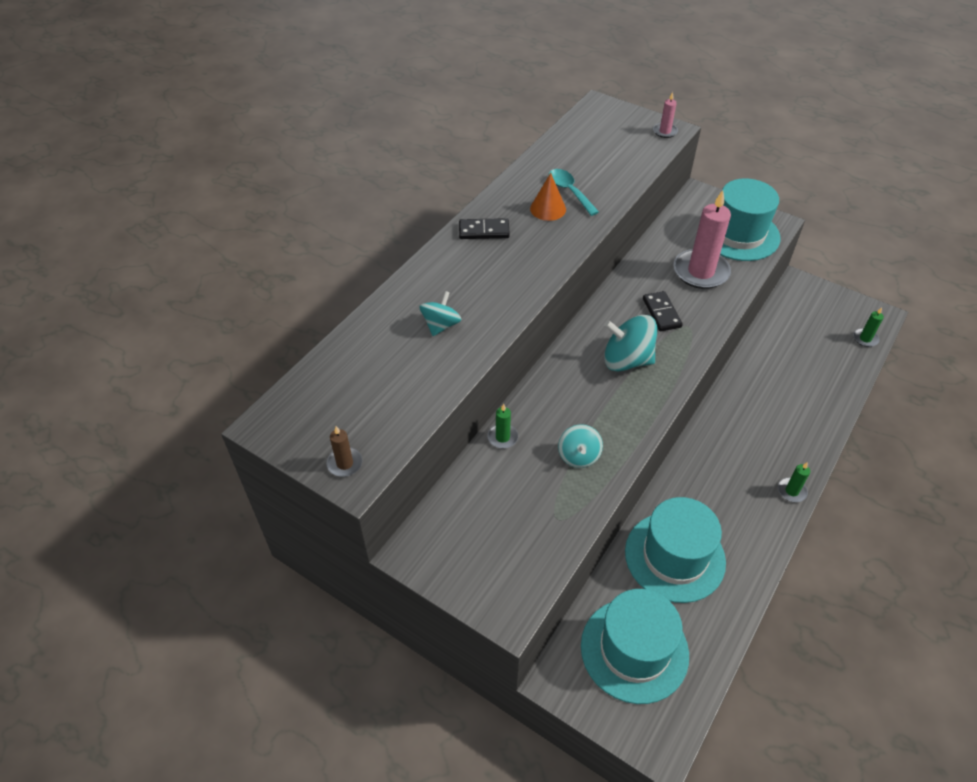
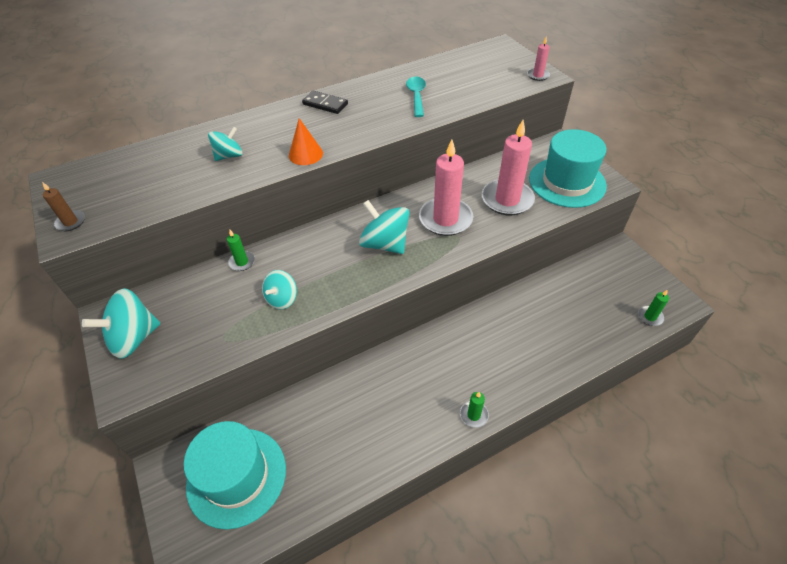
camera: 30 degrees right, 0 degrees up
orange cone [530,173,566,221] -> orange cone moved to [289,118,323,165]
turquoise hat [625,497,726,603] -> none
black domino [643,291,683,331] -> pink candle [419,139,473,236]
none -> turquoise spinning top [82,288,161,359]

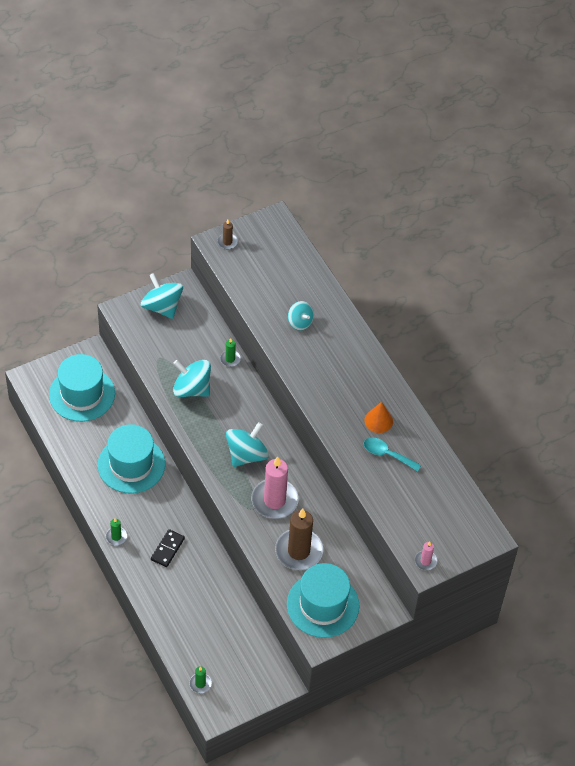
camera: 85 degrees right, 5 degrees up
turquoise spinning top [262,270,297,309] -> turquoise spinning top [173,360,211,397], size x1.63
orange cone [289,118,323,165] -> orange cone moved to [364,402,393,433]
black domino [302,91,348,114] -> black domino moved to [151,529,185,567]
turquoise spoon [406,76,426,117] -> turquoise spoon turned 150 degrees counterclockwise [364,437,421,472]
pink candle [482,120,535,216] -> brown candle [275,509,323,570]
none -> turquoise hat [98,424,165,494]

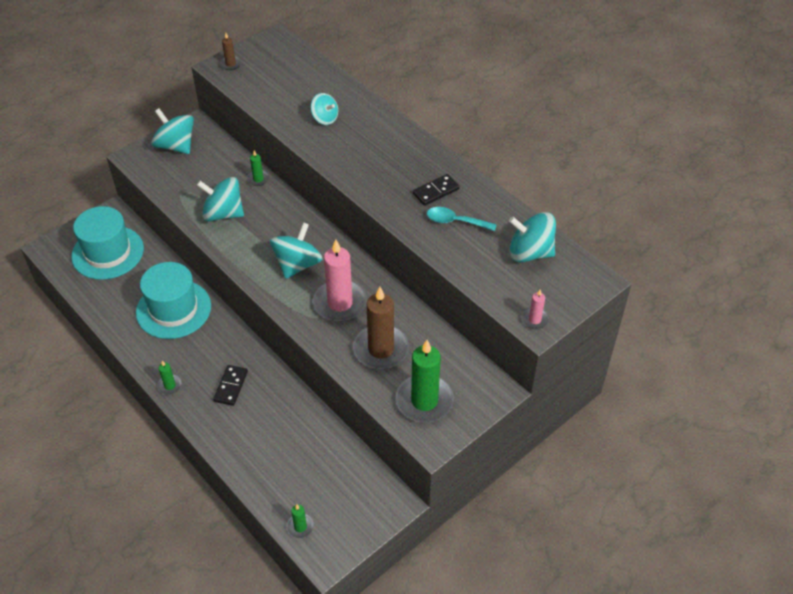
camera: 10 degrees left, 5 degrees down
turquoise hat [287,563,359,638] -> green candle [396,340,454,423]
orange cone [364,402,393,433] -> black domino [413,174,460,206]
none -> turquoise spinning top [509,212,556,262]

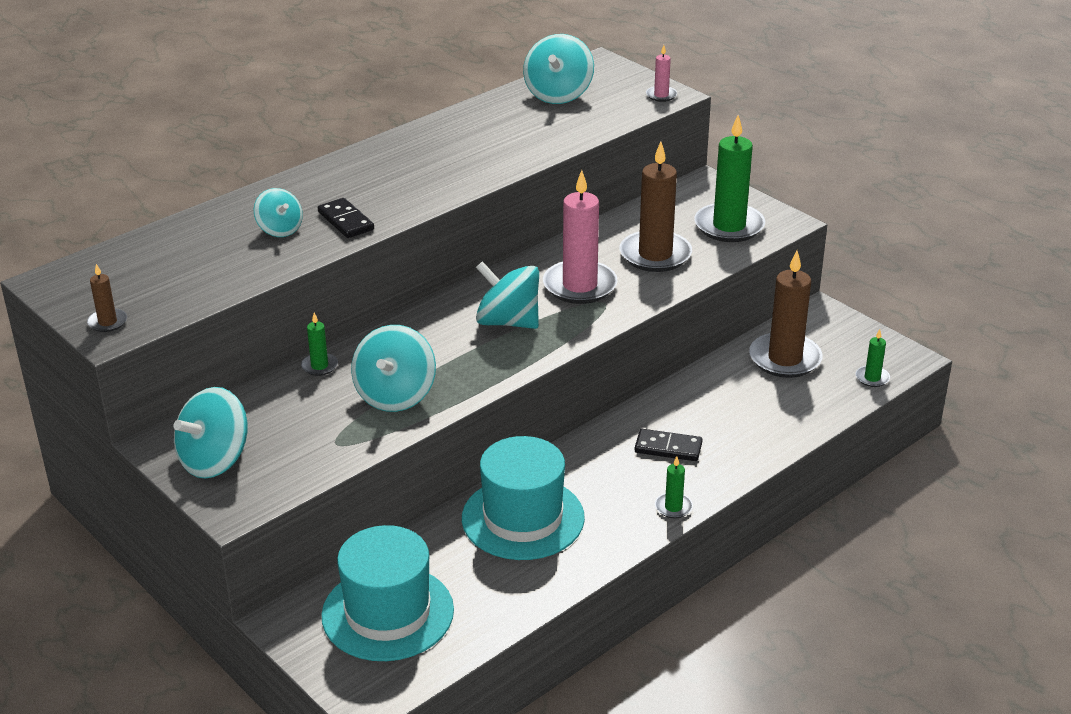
camera: 90 degrees left, 15 degrees down
turquoise spinning top [311,93,338,125] -> turquoise spinning top turned 105 degrees clockwise [254,188,303,237]
black domino [413,174,460,206] -> black domino moved to [318,198,374,238]
turquoise spoon [427,207,497,231] -> none
none -> brown candle [749,251,823,378]

